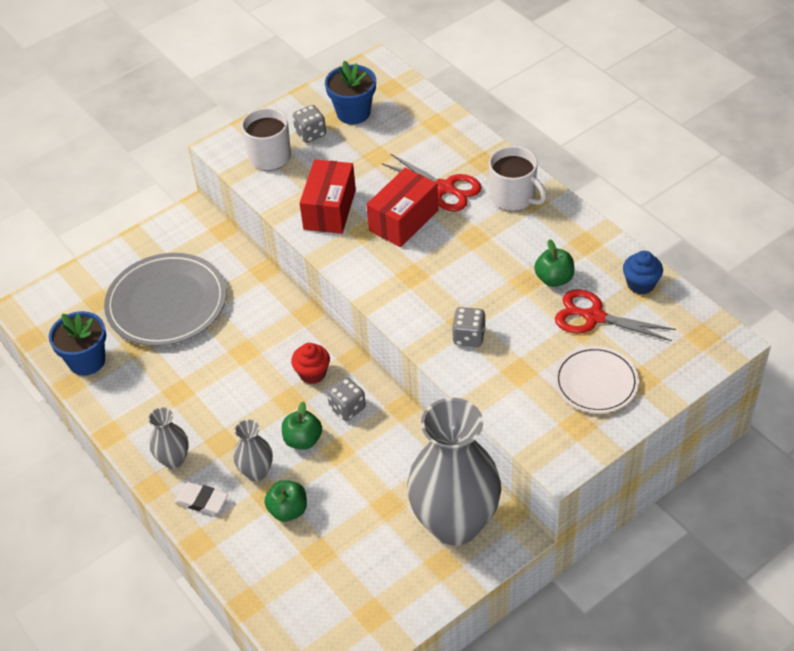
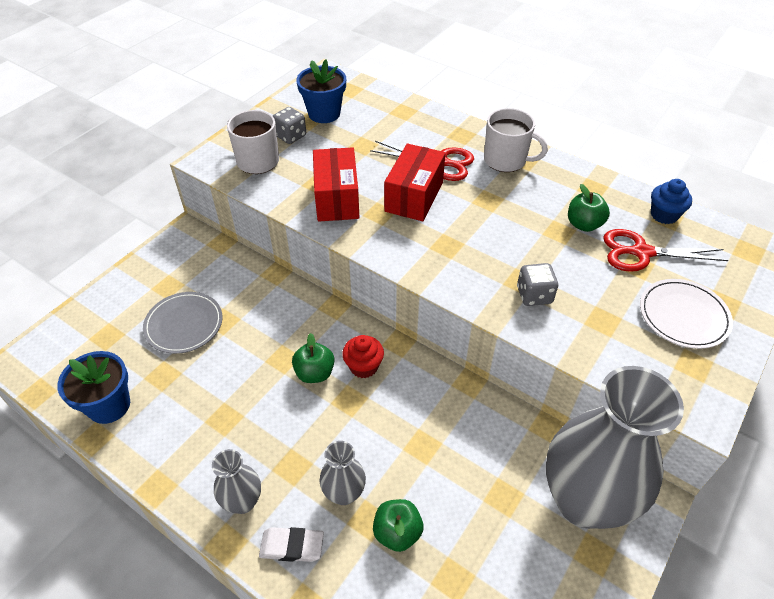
camera: 20 degrees left, 0 degrees up
grey plate [104,253,227,346] -> grey plate [143,292,223,354], size x0.60
green apple [282,402,322,450] -> green apple moved to [292,333,335,383]
grey dice [327,378,366,421] -> none

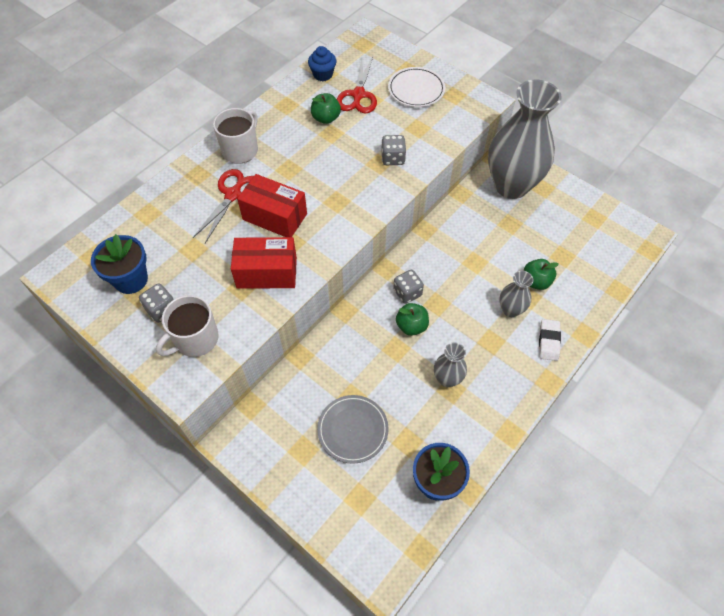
camera: 85 degrees left, 10 degrees up
grey vase [212,449,261,514] -> grey vase moved to [434,343,467,387]
red cupcake [342,335,384,378] -> grey dice [393,270,424,304]

